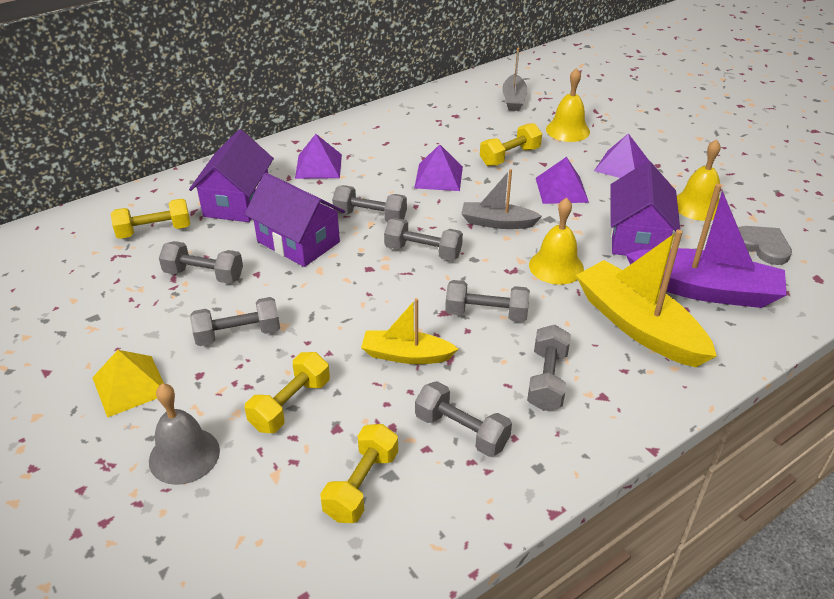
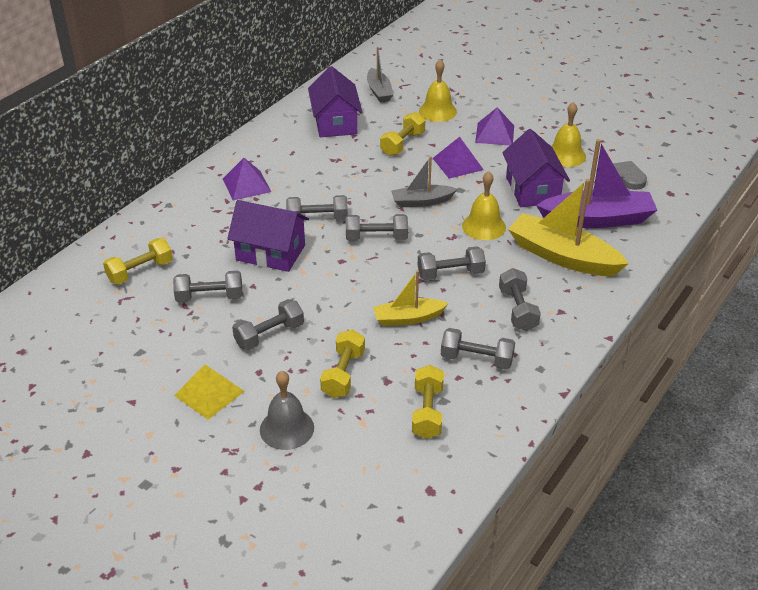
camera: 20 degrees left, 0 degrees up
purple house [189,129,274,222] -> purple house moved to [308,66,363,137]
purple pyramid [414,144,463,191] -> none

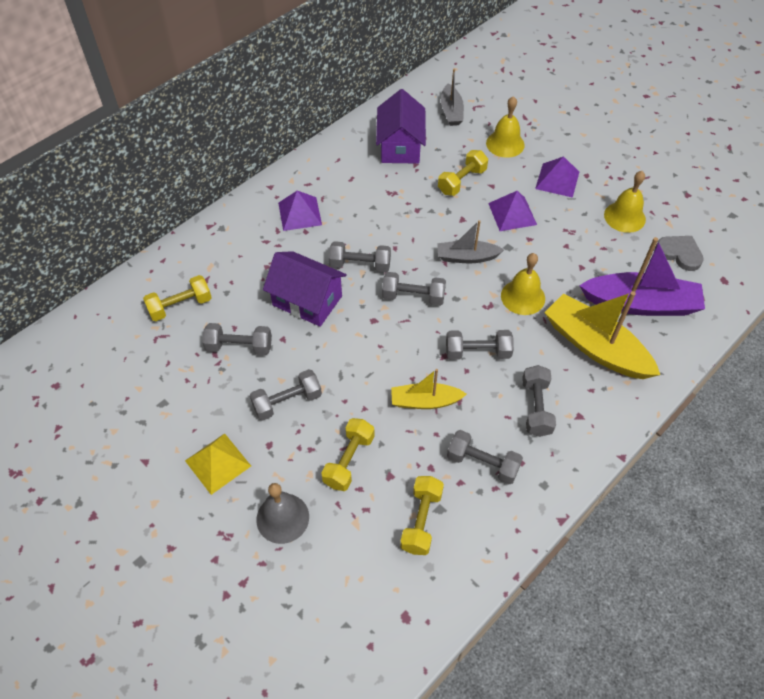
camera: 10 degrees right, 15 degrees up
purple house [502,129,570,207] -> none

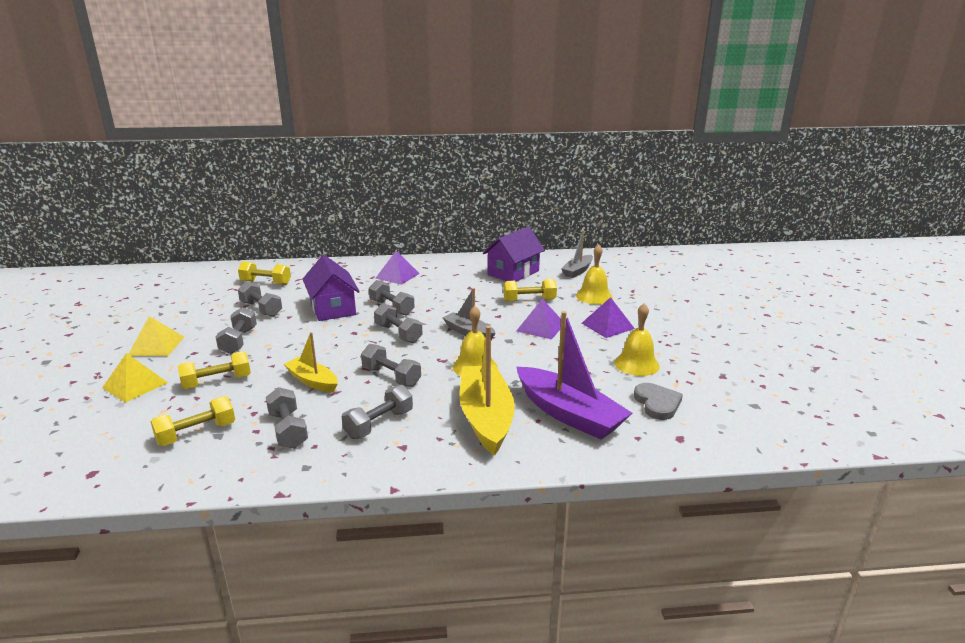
camera: 40 degrees right, 30 degrees down
grey dumbbell [250,369,322,420] -> grey dumbbell turned 75 degrees clockwise [215,307,257,354]
grey bell [256,483,309,544] -> yellow pyramid [102,353,168,403]

